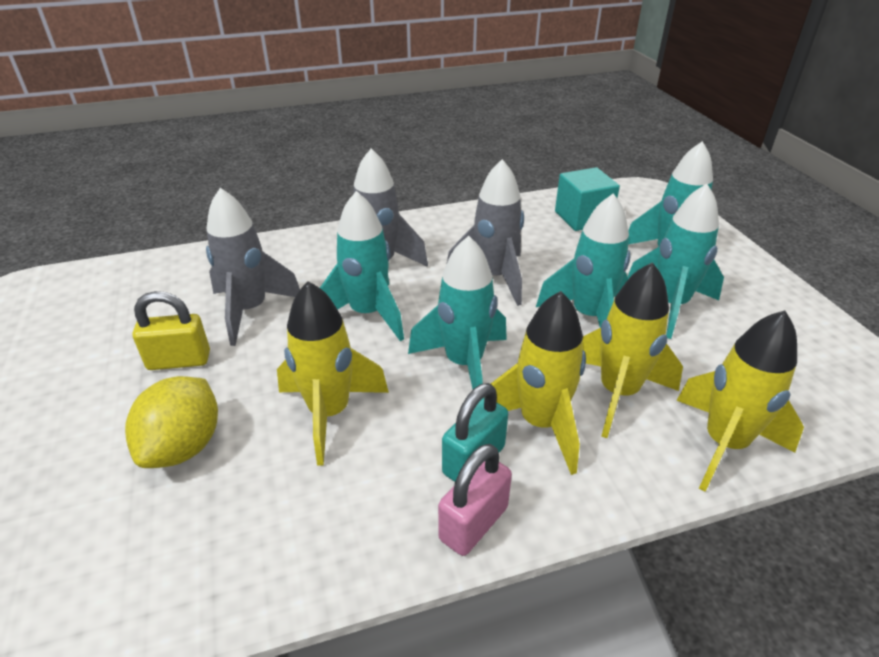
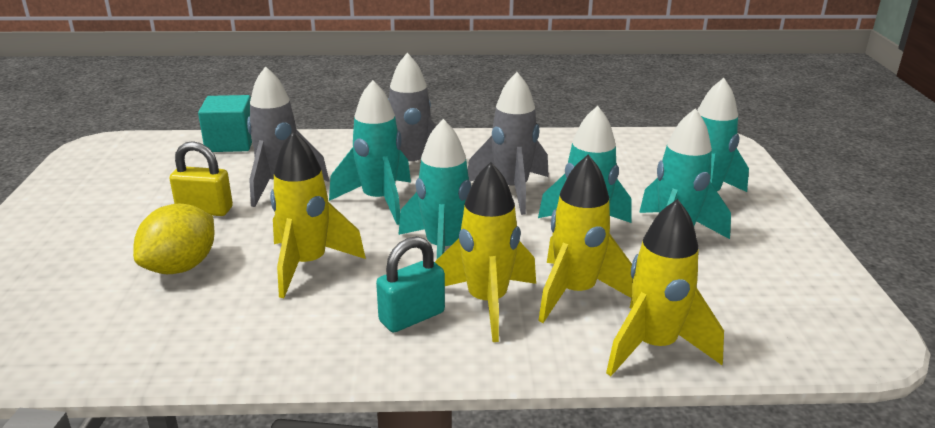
camera: 15 degrees right, 10 degrees down
pink padlock [438,444,512,556] -> none
turquoise cube [555,167,620,231] -> turquoise cube moved to [198,95,252,152]

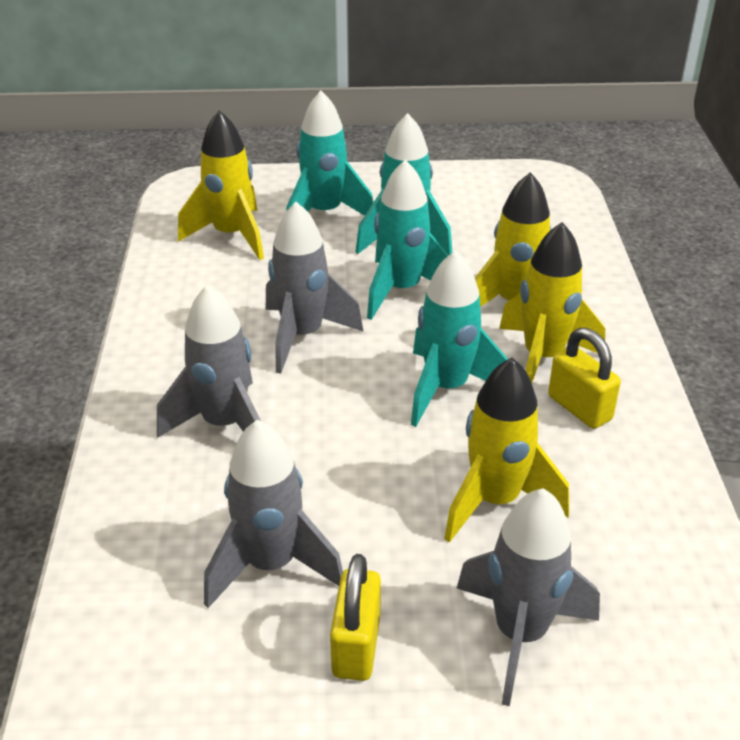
camera: 90 degrees left, 10 degrees up
yellow lemon [133,204,214,274] -> grey rocket [457,488,600,706]
turquoise cube [198,95,252,152] -> none
turquoise rocket [329,80,411,225] -> none
turquoise padlock [376,236,445,332] -> yellow padlock [548,328,621,429]
yellow rocket [606,199,724,376] -> yellow rocket moved to [178,110,264,260]

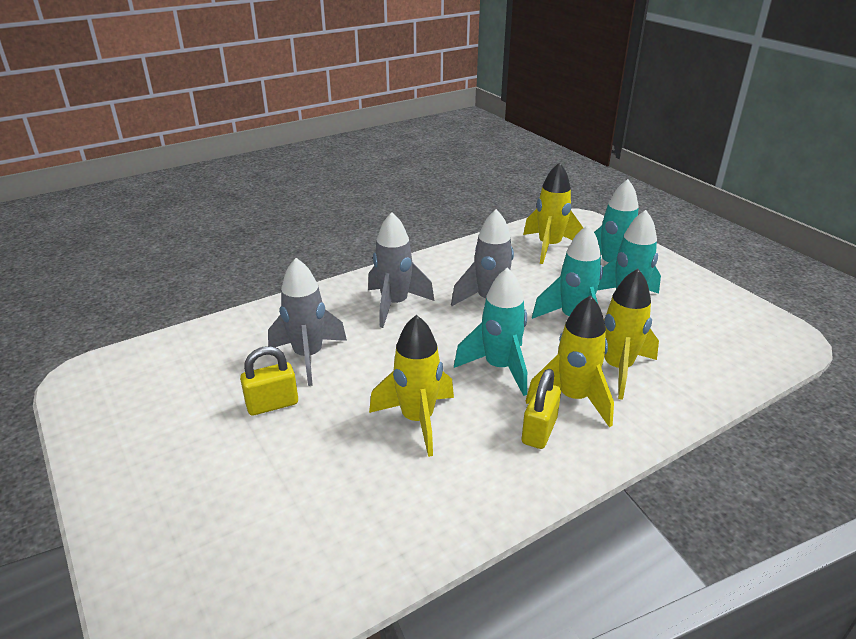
camera: 60 degrees right, 5 degrees down
grey rocket [457,488,600,706] -> none

